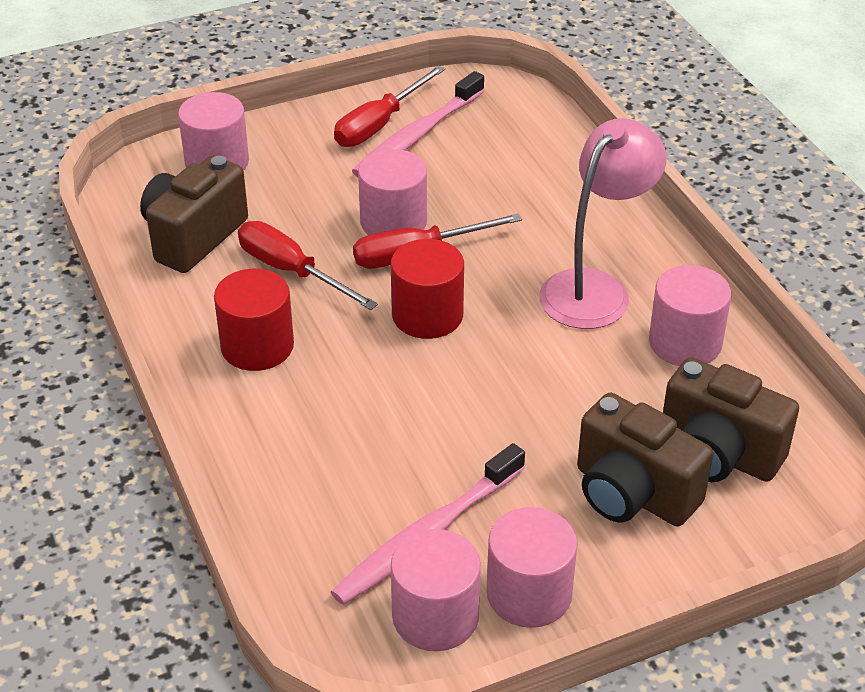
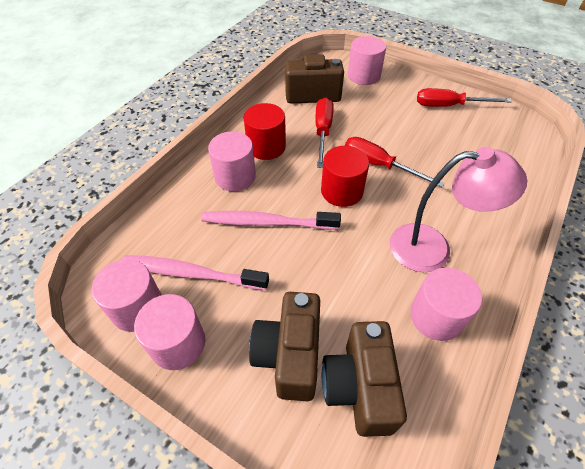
camera: 55 degrees right, 10 degrees up
pink toothbrush [352,71,484,177] -> pink toothbrush moved to [201,211,341,230]
pink cylinder [358,149,427,235] -> pink cylinder moved to [208,132,256,191]

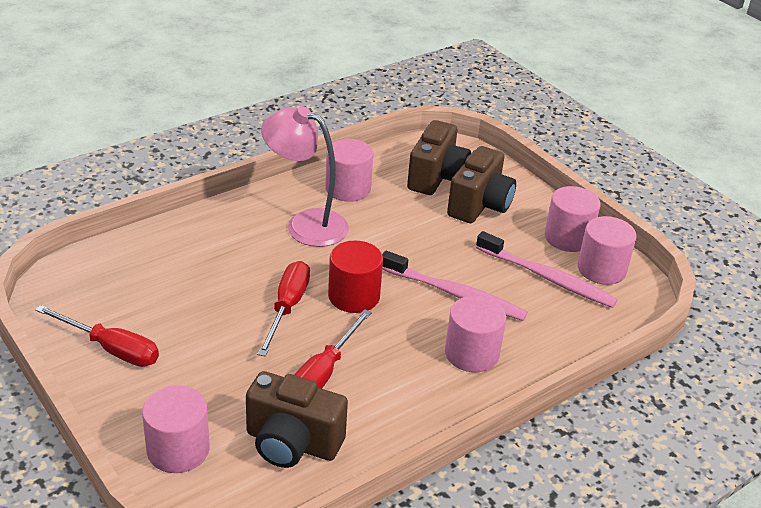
camera: 160 degrees left, 15 degrees down
red cylinder [244,103,286,160] -> none
red screwdriver [345,137,444,187] -> red screwdriver turned 135 degrees counterclockwise [257,261,310,357]

